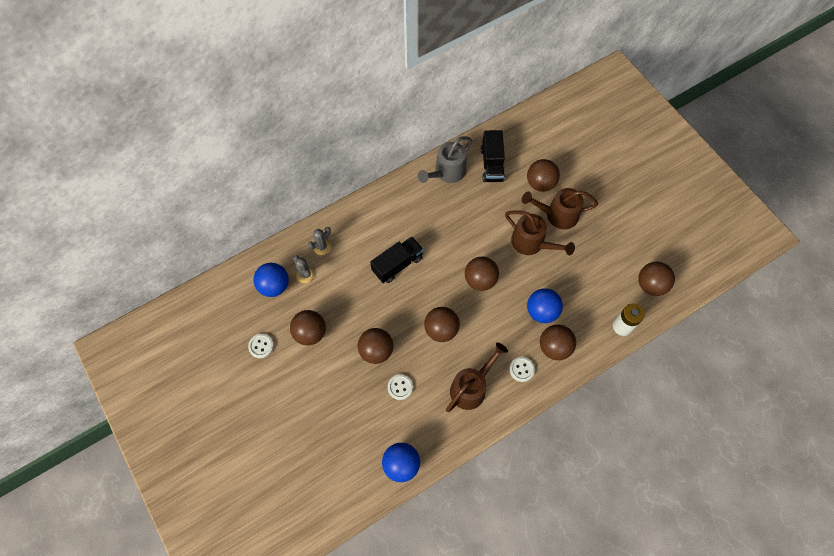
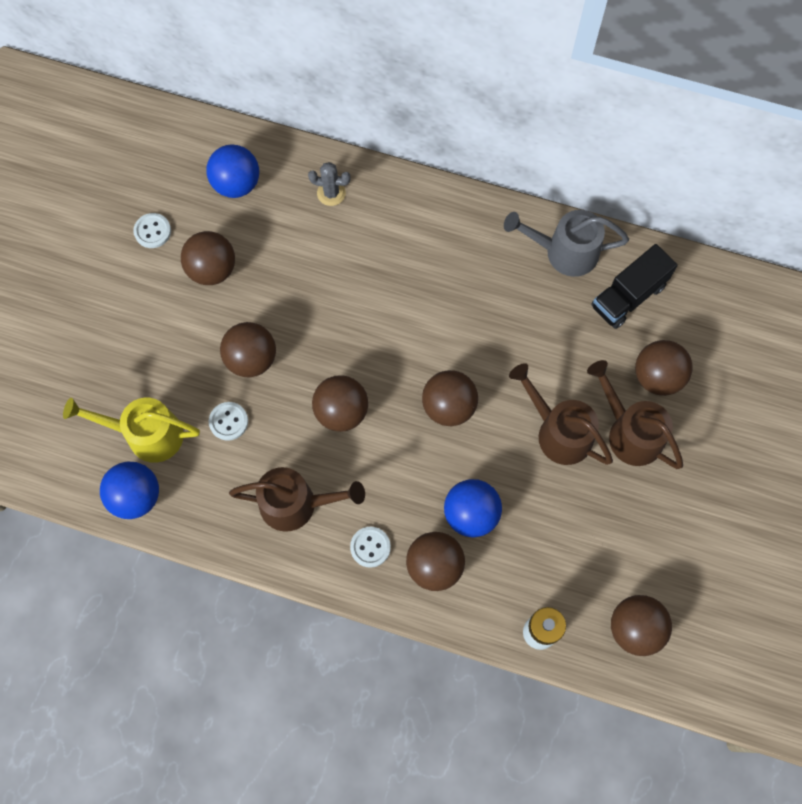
camera: 50 degrees right, 5 degrees up
grey cactus [293,255,315,283] -> none
black truck [370,236,424,283] -> none
brown watering can [505,210,575,255] -> brown watering can turned 135 degrees clockwise [509,363,613,465]
none -> yellow watering can [63,398,200,463]

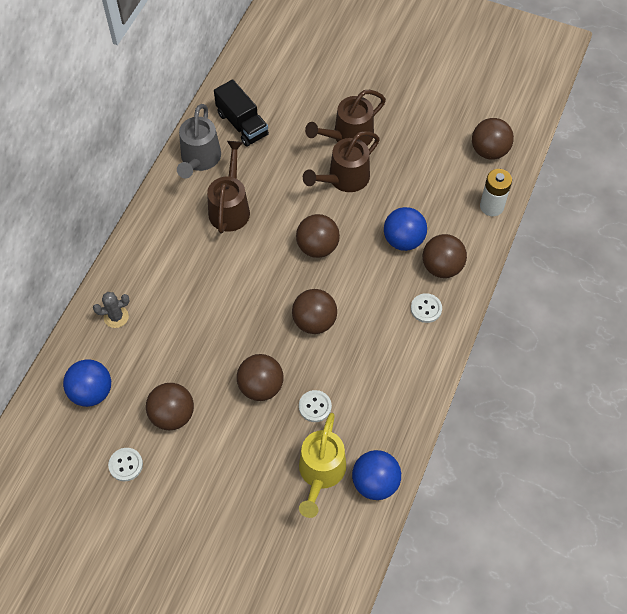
camera: 85 degrees left, 10 degrees down
brown watering can [229,467,365,532] -> brown watering can moved to [207,141,250,234]
grey cactus [308,162,351,206] -> grey cactus turned 60 degrees clockwise [93,292,130,328]
brown ball [635,340,693,396] -> none

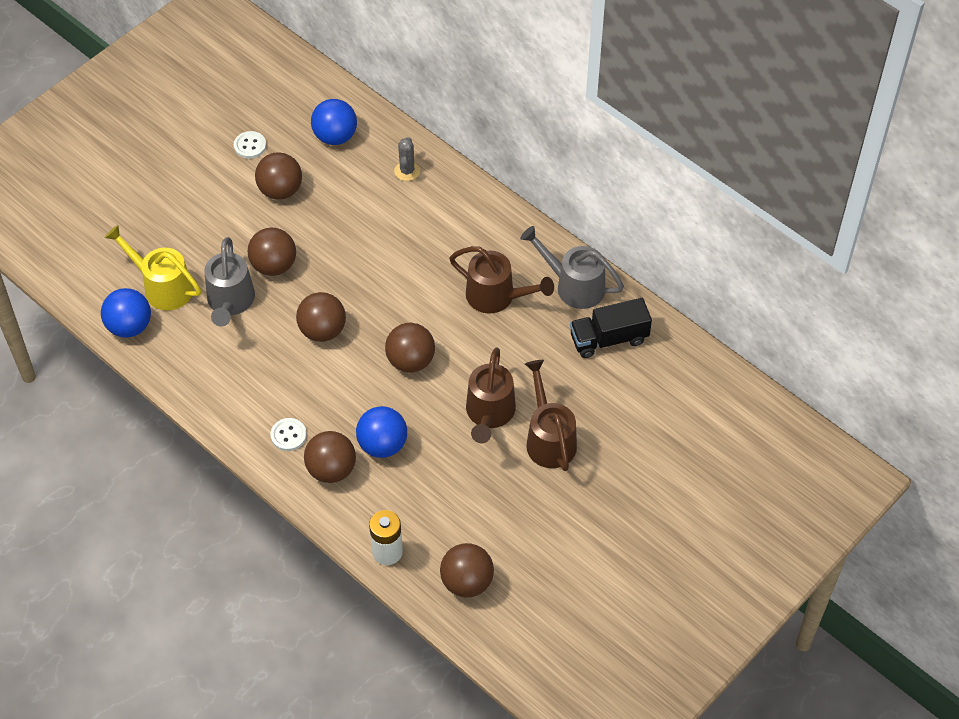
camera: 110 degrees right, 5 degrees down
white button [299,390,332,422] -> grey watering can [204,237,255,327]
brown watering can [303,131,380,192] -> brown watering can turned 150 degrees counterclockwise [466,347,516,443]

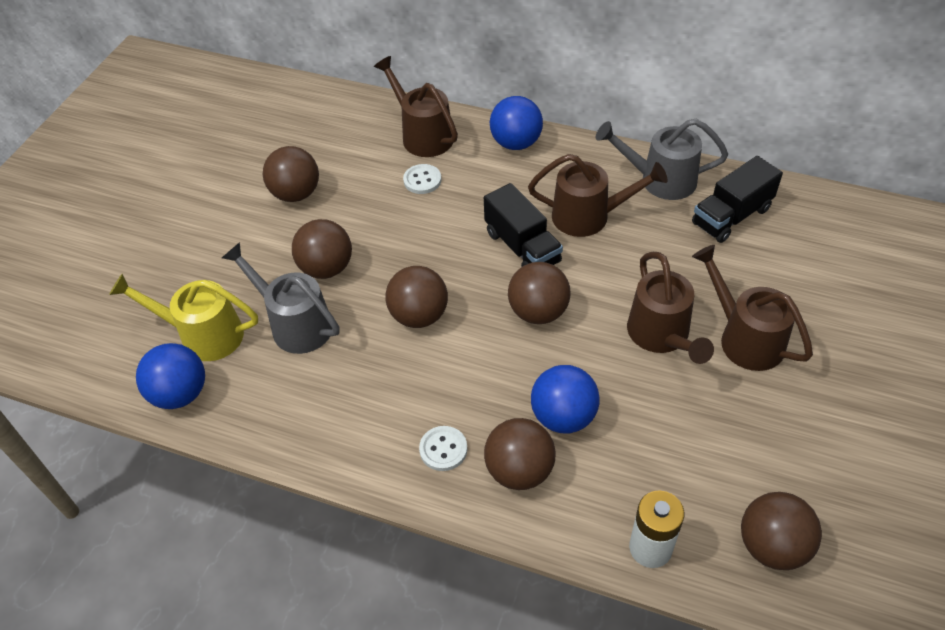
camera: 20 degrees left, 5 degrees down
grey watering can [204,237,255,327] -> grey watering can turned 150 degrees clockwise [222,242,340,354]
white button [234,131,266,159] -> white button moved to [403,164,441,194]
blue ball [311,99,357,145] -> blue ball moved to [490,96,543,150]
grey cactus [394,137,420,181] -> brown watering can [374,56,458,157]
none -> black truck [484,183,563,267]

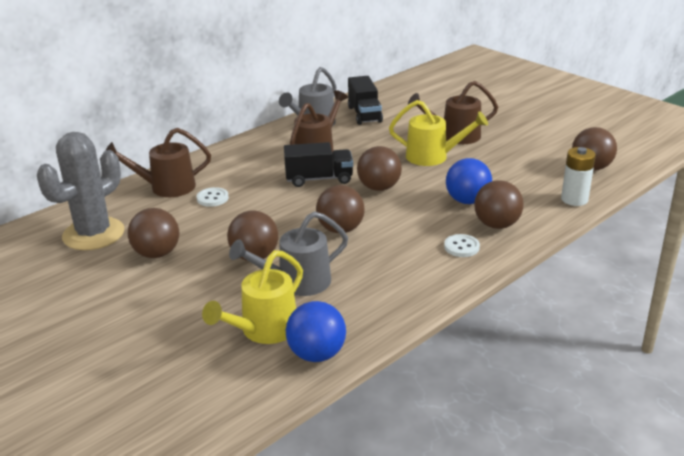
camera: 65 degrees left, 20 degrees down
blue ball [490,96,543,150] -> none
brown watering can [627,252,714,364] -> yellow watering can [389,100,488,166]
none -> grey cactus [37,132,125,250]

